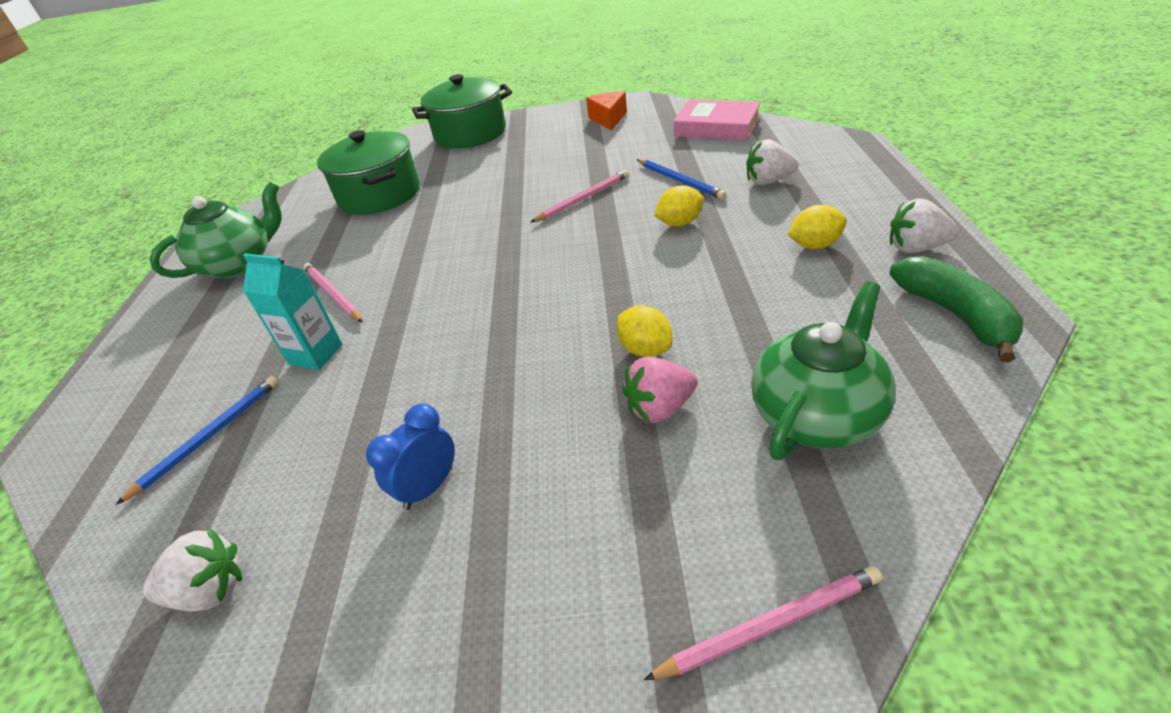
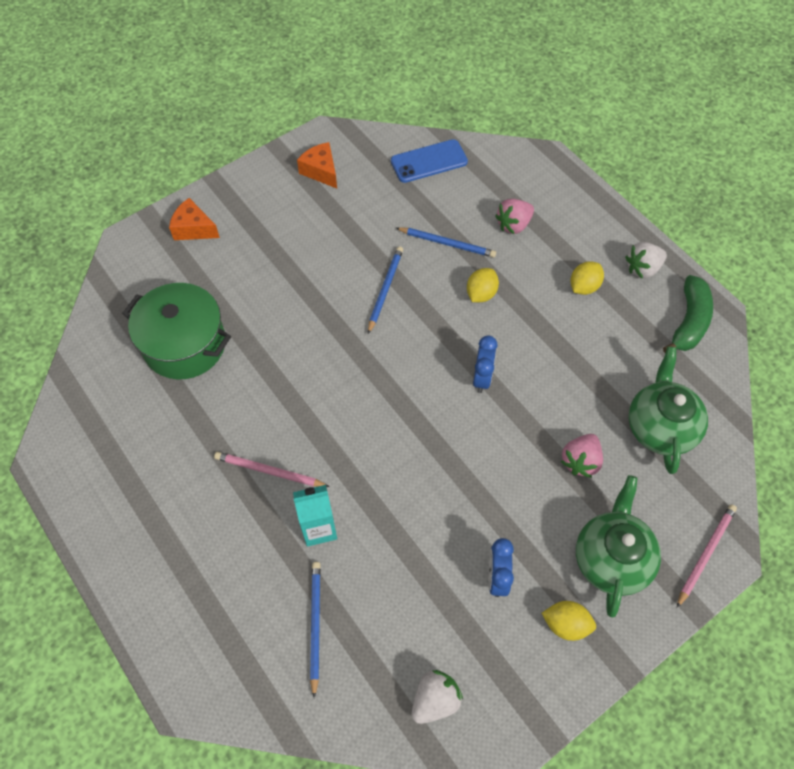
camera: 40 degrees left, 20 degrees up
green teapot [149,182,282,279] -> green teapot moved to [576,475,661,617]
green pot [412,74,512,149] -> orange cheese [169,198,220,240]
pink pencil [530,170,629,223] -> blue pencil [368,247,403,334]
yellow lemon [617,305,672,357] -> yellow lemon moved to [542,601,596,641]
pink book [673,100,761,140] -> blue phone [391,139,468,183]
white strawberry [746,139,799,185] -> pink strawberry [495,199,534,234]
green banana [889,256,1023,363] -> green banana turned 75 degrees clockwise [663,275,713,354]
none -> blue clock [473,336,498,393]

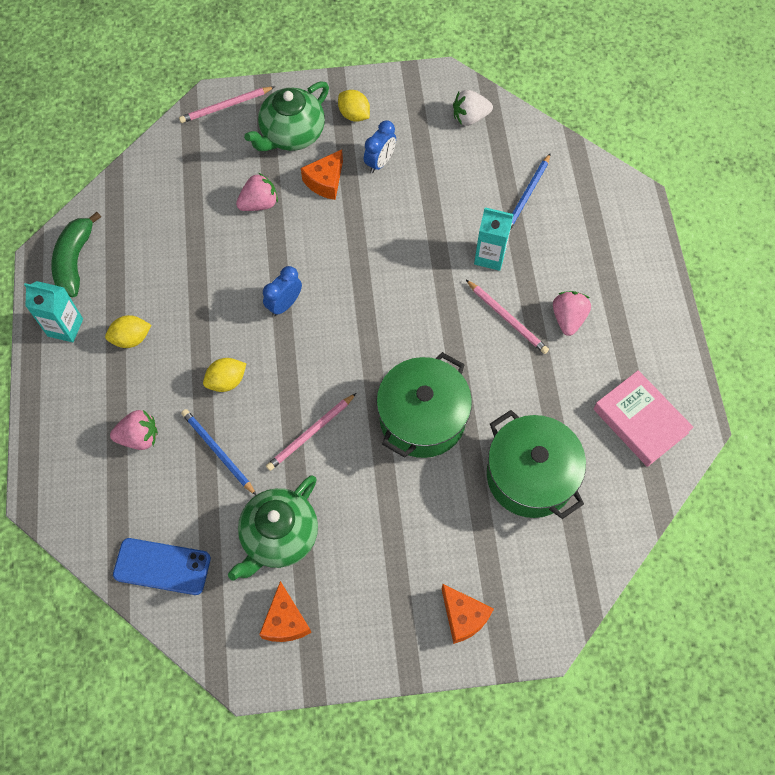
camera: 150 degrees left, 5 degrees up
blue pencil [368,247,403,334] -> pink pencil [266,393,356,471]
white strawberry [625,242,667,279] -> turquoise carton [24,281,83,342]
green teapot [628,347,708,474] -> green teapot moved to [228,475,318,581]
green banana [663,275,713,354] -> green banana turned 45 degrees counterclockwise [51,212,101,297]
none -> orange cheese [301,150,343,200]
none -> green pot [376,352,472,458]
none -> pink strawberry [553,291,591,336]
none -> pink book [593,370,694,467]

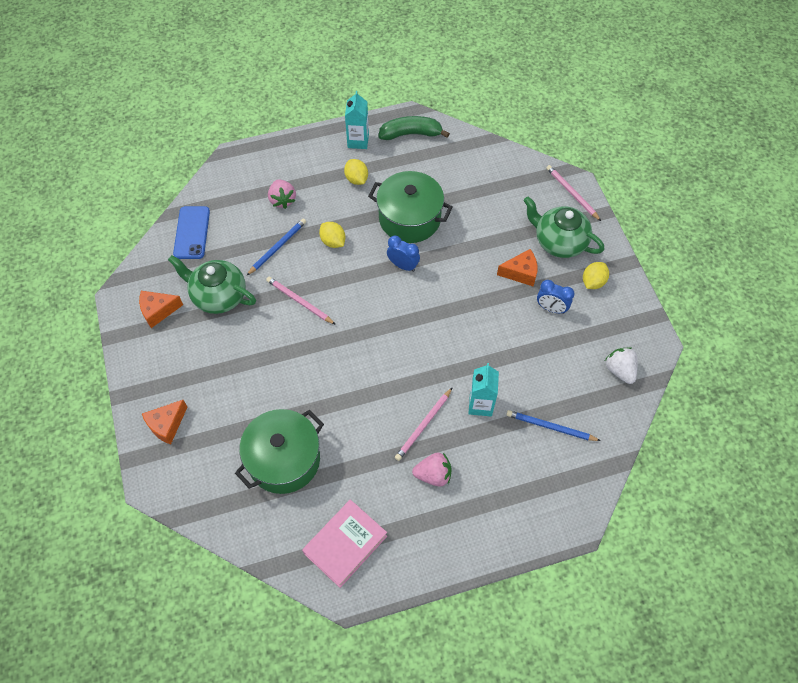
camera: 80 degrees right, 5 degrees down
pink strawberry [236,173,278,211] -> none
orange cheese [301,150,343,200] -> orange cheese turned 150 degrees clockwise [497,249,537,287]
green pot [376,352,472,458] -> green pot moved to [368,171,453,243]

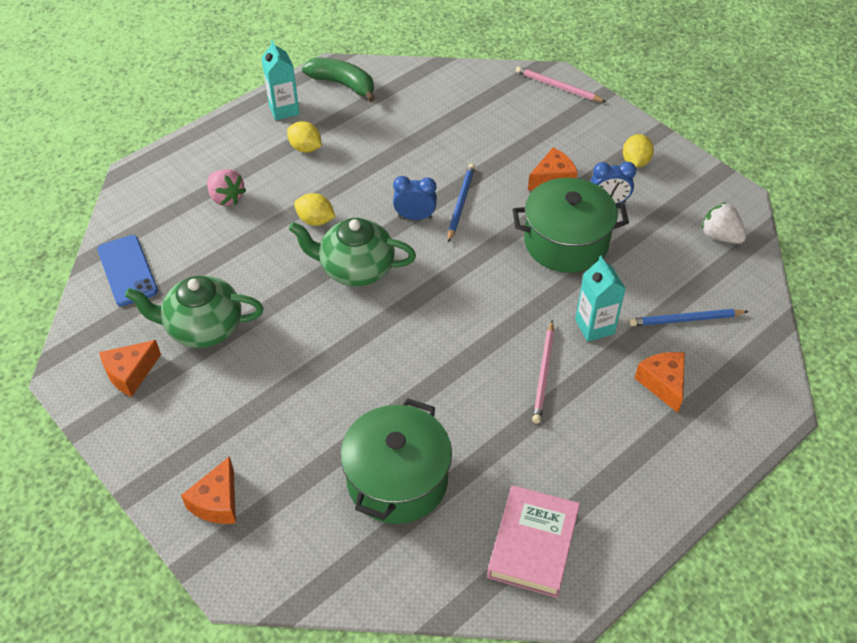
camera: 25 degrees left, 10 degrees down
blue pencil [246,218,306,276] -> blue pencil moved to [448,164,475,243]
pink pencil [266,277,336,325] -> none
green pot [368,171,453,243] -> green pot moved to [512,178,629,273]
green banana [379,116,450,140] -> green banana turned 60 degrees clockwise [302,57,375,102]
pink strawberry [412,452,452,487] -> none
green teapot [524,196,605,258] -> green teapot moved to [289,218,416,287]
none -> orange cheese [635,352,685,413]

